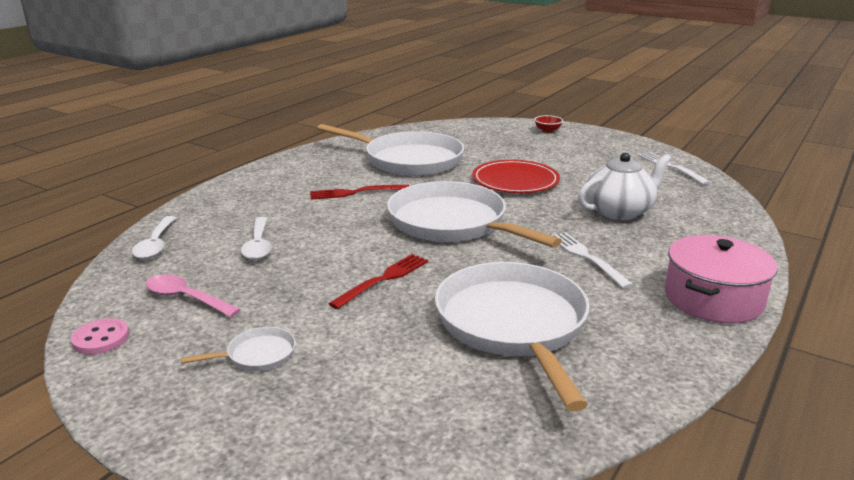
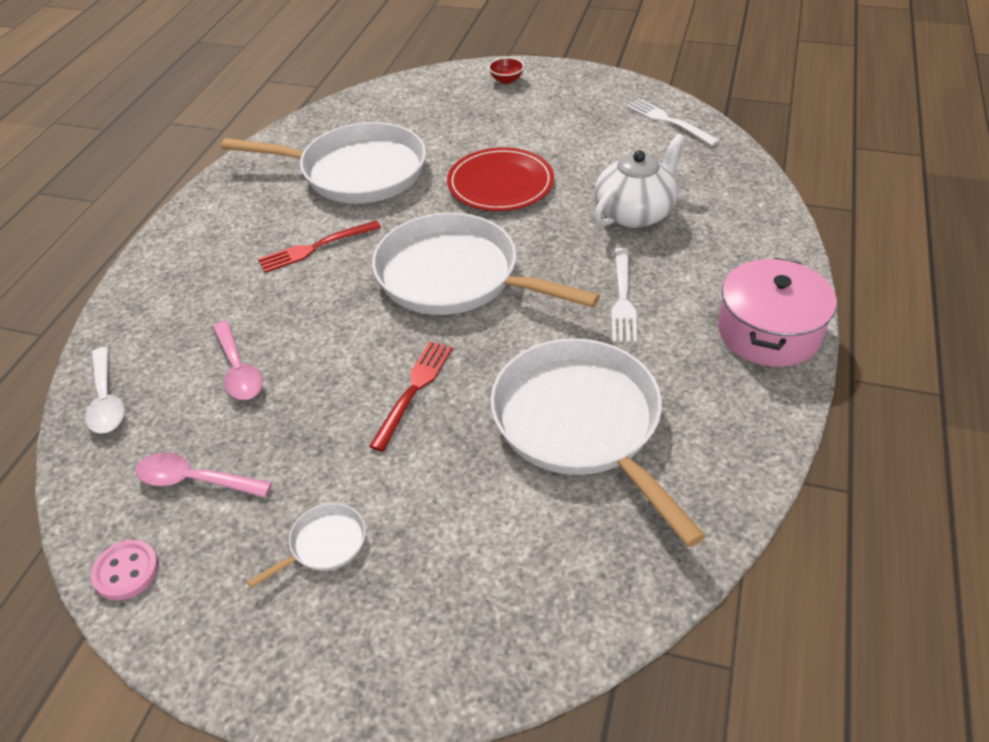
camera: 15 degrees left, 20 degrees up
white spoon [241,217,272,260] -> pink spoon [213,321,263,400]
white fork [551,232,634,289] -> white fork turned 135 degrees counterclockwise [611,248,637,343]

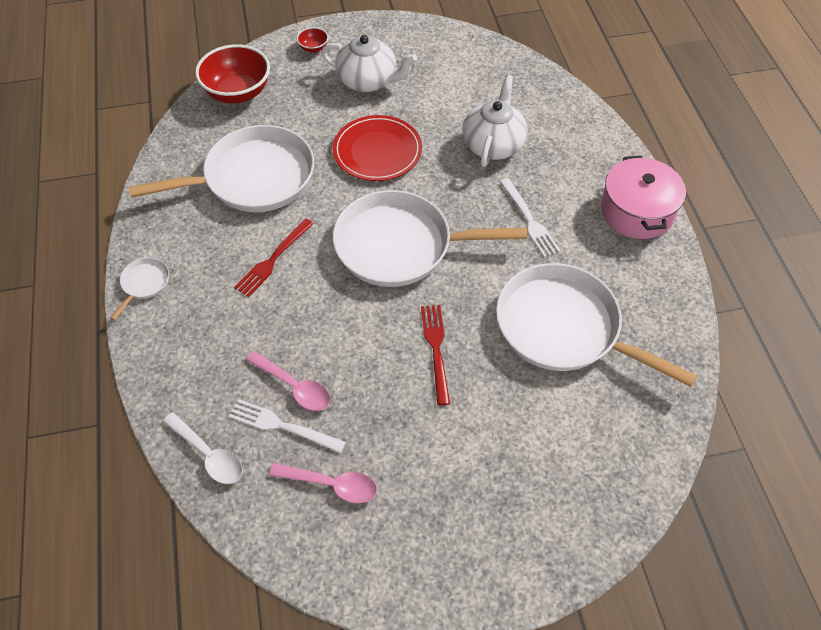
camera: 30 degrees left, 10 degrees up
pink button [91,540,159,600] -> none
pink spoon [136,453,272,498] -> pink spoon turned 150 degrees counterclockwise [269,463,377,504]
white pan [247,503,366,588] -> white pan moved to [110,257,169,320]
white fork [626,99,720,146] -> white fork moved to [229,399,346,453]
none -> red bowl [195,44,270,104]
none -> white teapot [321,35,417,92]

